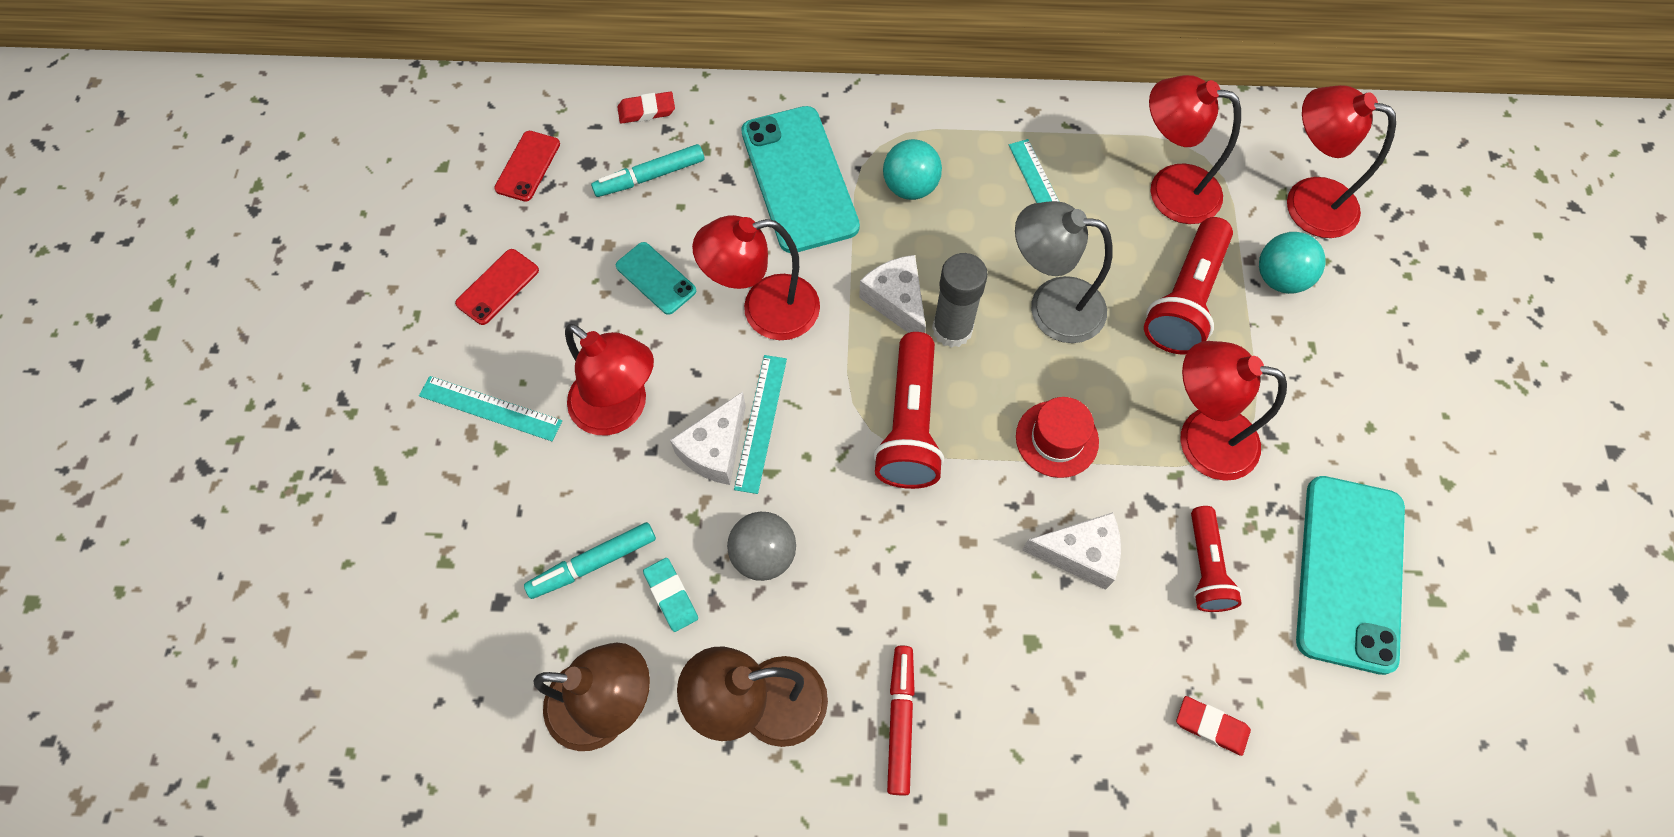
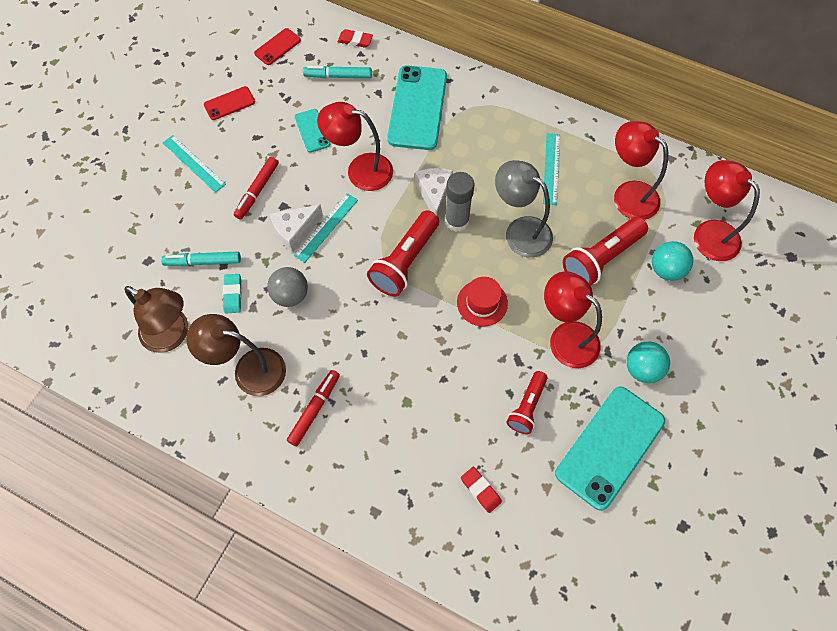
camera: 25 degrees right, 0 degrees up
red lamp [565,324,654,435] -> red marker [234,157,278,219]
turquoise ball [883,139,942,200] -> turquoise ball moved to [627,342,670,383]
white cheese [1022,512,1121,590] -> none

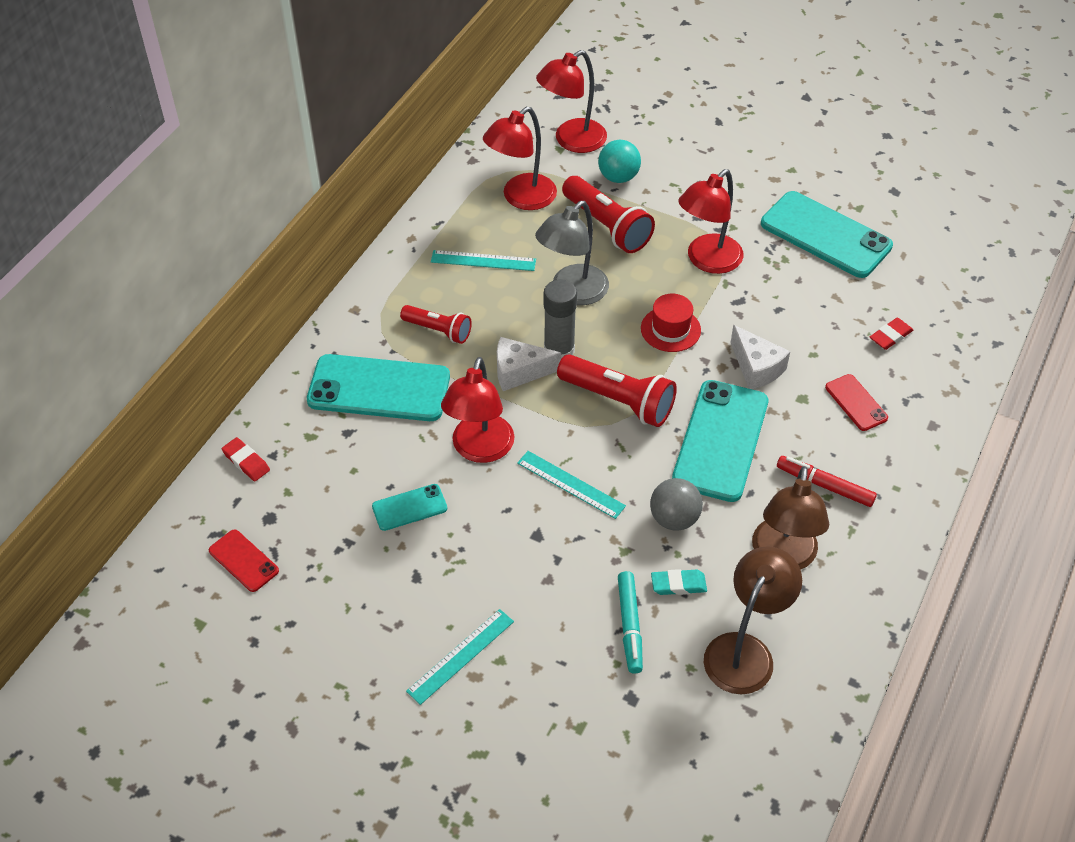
camera: 90 degrees left, 15 degrees down
red phone [204,86,255,120] -> red phone moved to [825,374,888,431]
red marker [234,157,278,219] -> none
white cheese [270,205,323,252] -> white cheese moved to [730,325,790,389]
turquoise marker [303,66,372,78] -> none
red eraser [338,29,373,48] -> red eraser turned 60 degrees counterclockwise [222,437,270,481]
red flashlight [506,371,547,434] -> red flashlight moved to [400,305,472,344]
turquoise ball [627,342,670,383] -> none
none -> turquoise phone [672,380,768,502]

